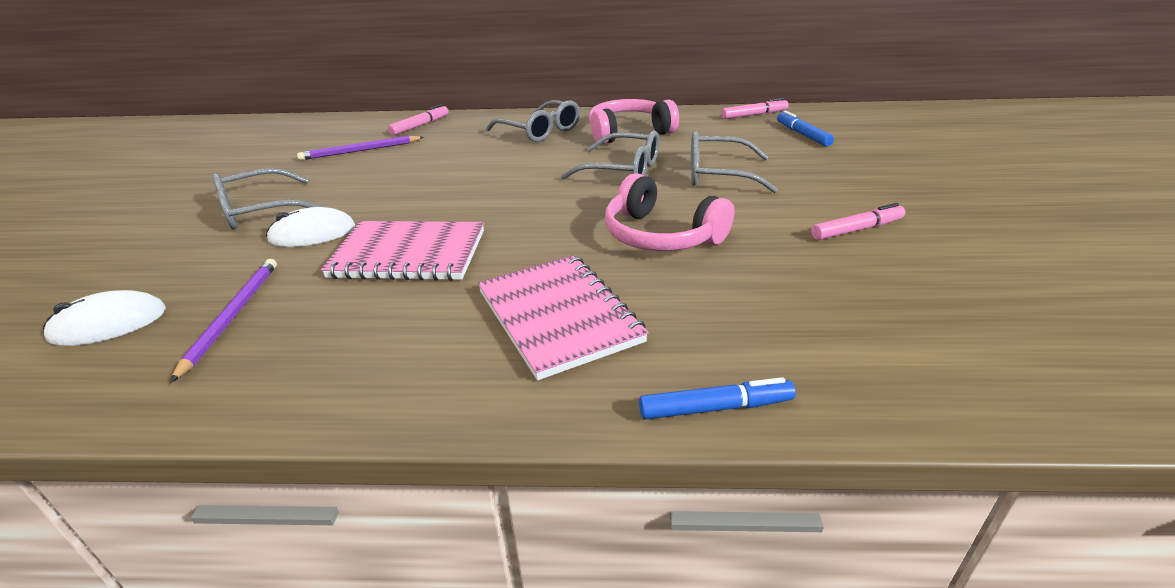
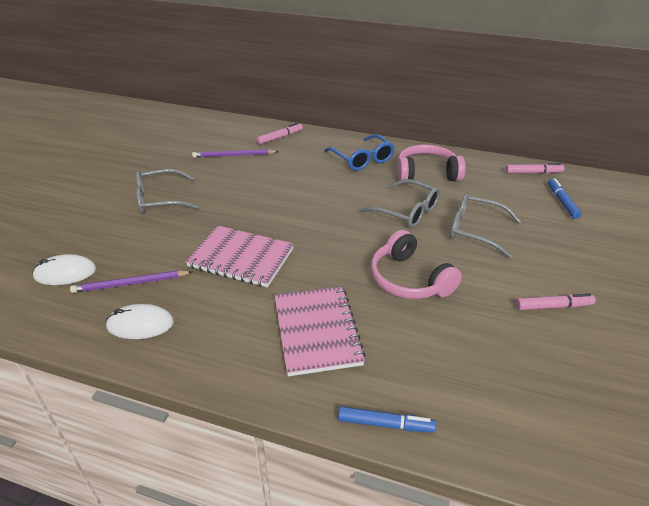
camera: 15 degrees right, 5 degrees up
purple pencil [170,259,277,383] -> purple pencil turned 120 degrees counterclockwise [70,271,192,293]
white mouse [266,207,355,247] -> white mouse moved to [106,304,174,339]
grey glasses [486,100,580,142] -> blue glasses [324,134,395,171]

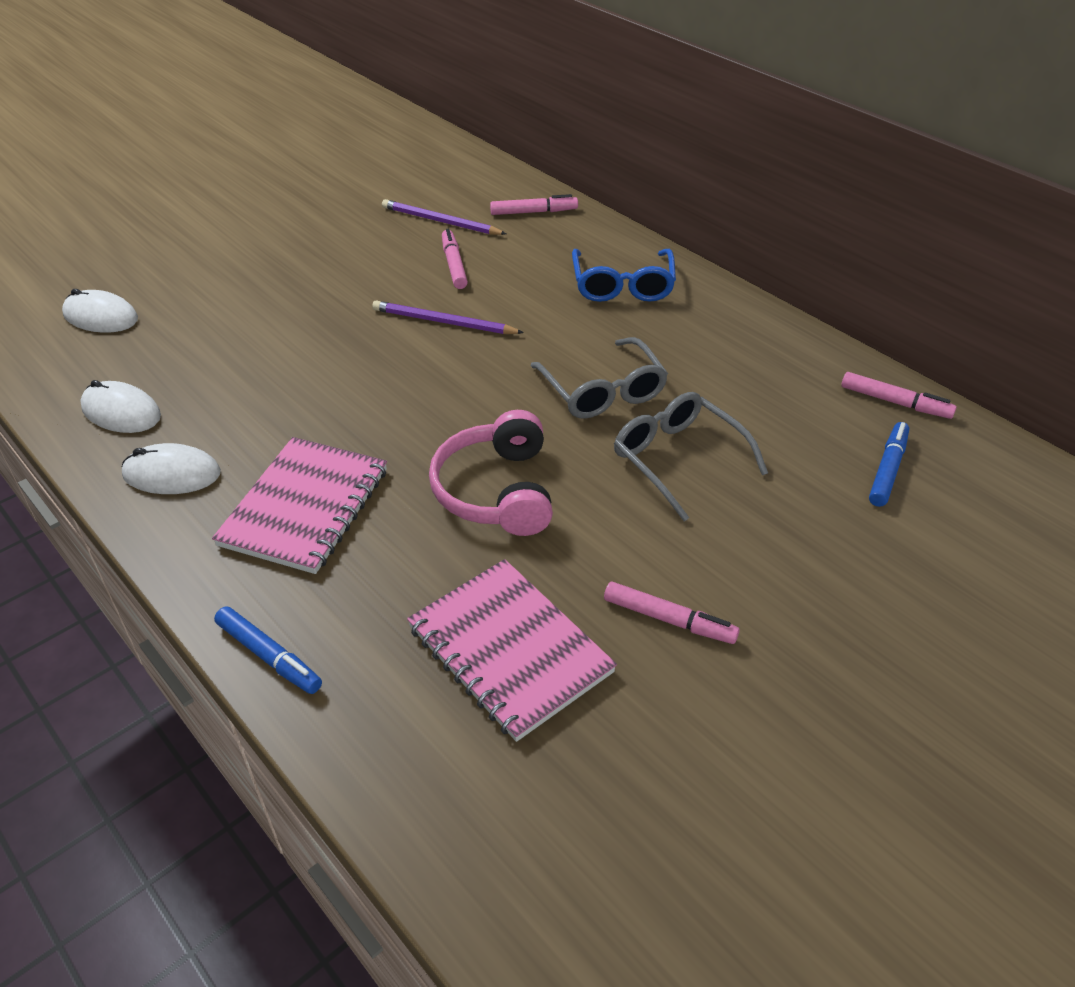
camera: 30 degrees right, 5 degrees up
purple pencil [70,271,192,293] -> purple pencil moved to [372,301,524,334]
grey glasses [136,169,200,214] -> none
pink notebook [185,225,294,287] -> pink notebook moved to [407,559,617,742]
pink headphones [397,144,466,181] -> none
none -> white mouse [122,443,221,494]
none -> pink marker [442,229,468,289]

